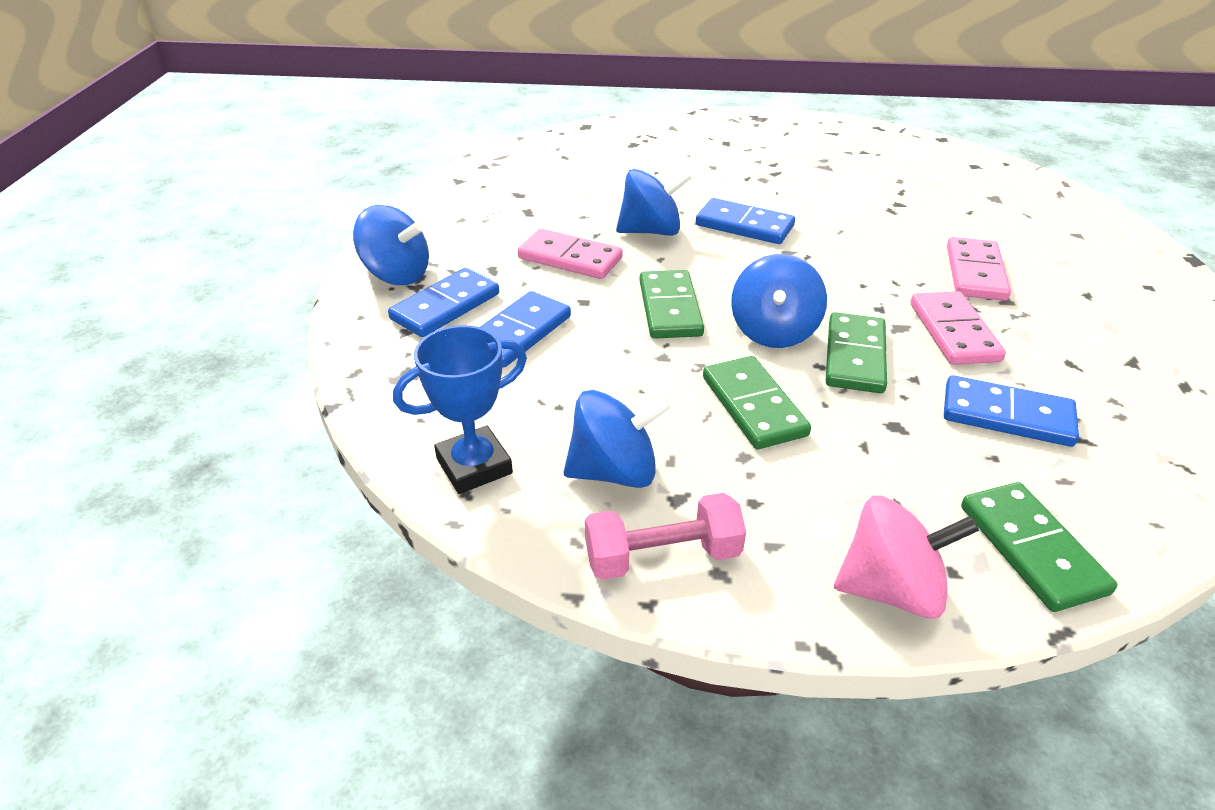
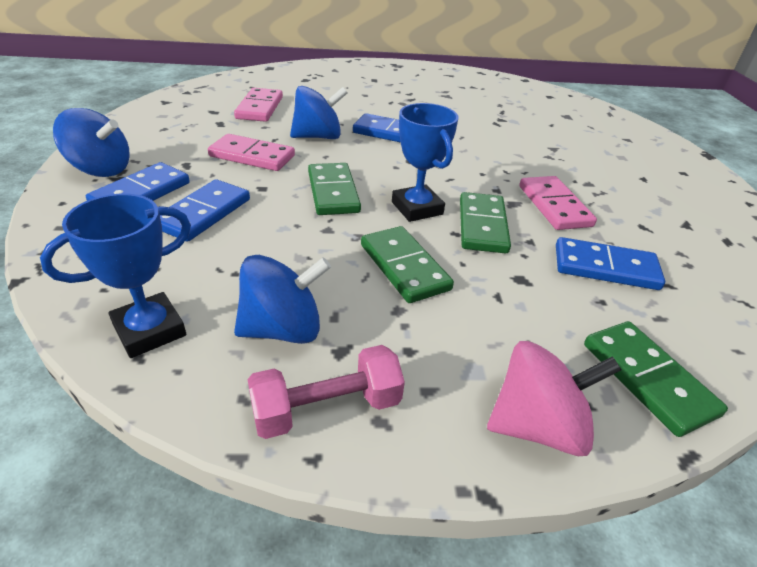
camera: 10 degrees left, 0 degrees up
blue spinning top [731,254,827,348] -> blue trophy [392,103,458,222]
pink domino [947,237,1011,301] -> pink domino moved to [234,88,283,122]

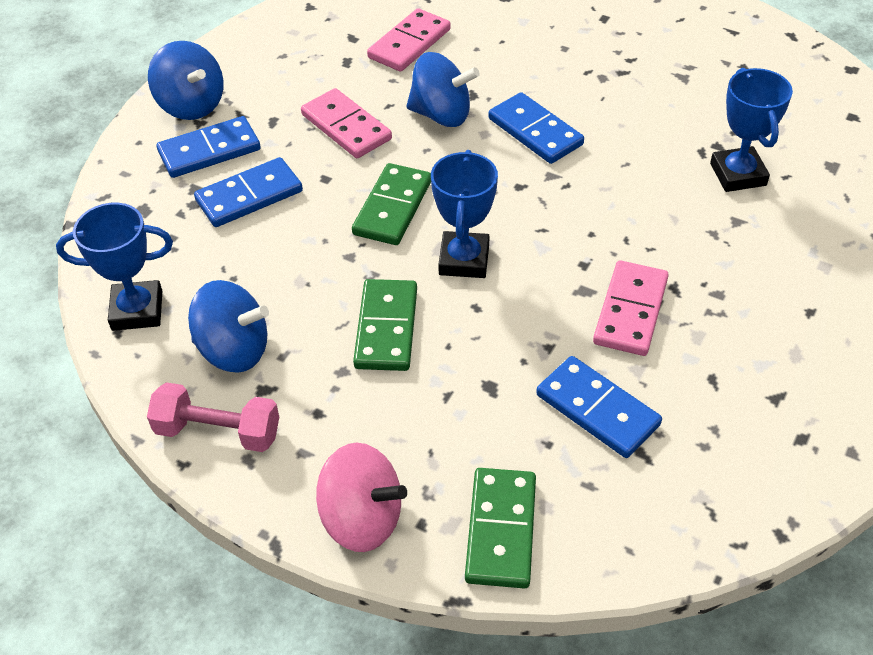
camera: 35 degrees right, 10 degrees up
green domino [460,192,511,254] -> none
none -> blue trophy [710,68,793,192]

